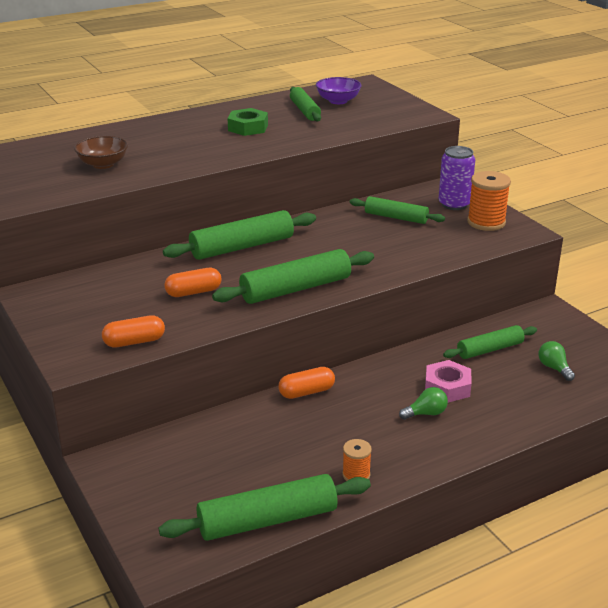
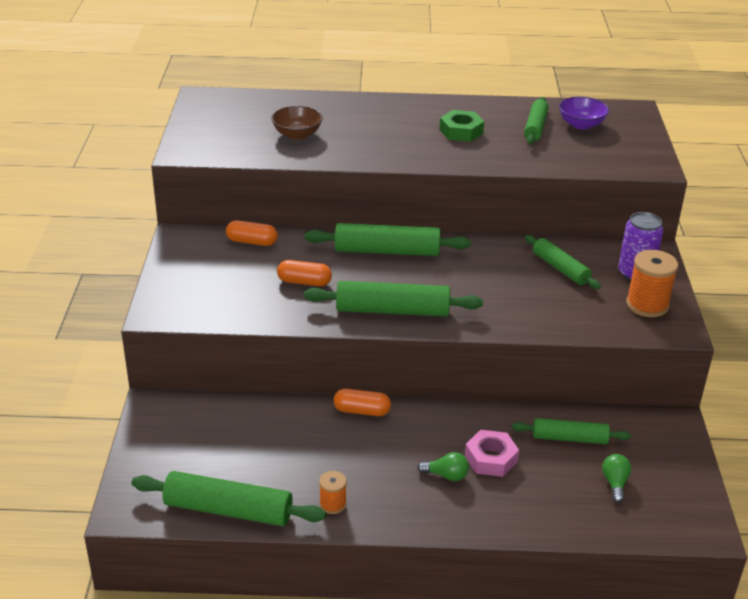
camera: 30 degrees right, 5 degrees up
orange capsule [102,315,165,347] -> orange capsule moved to [226,220,278,246]

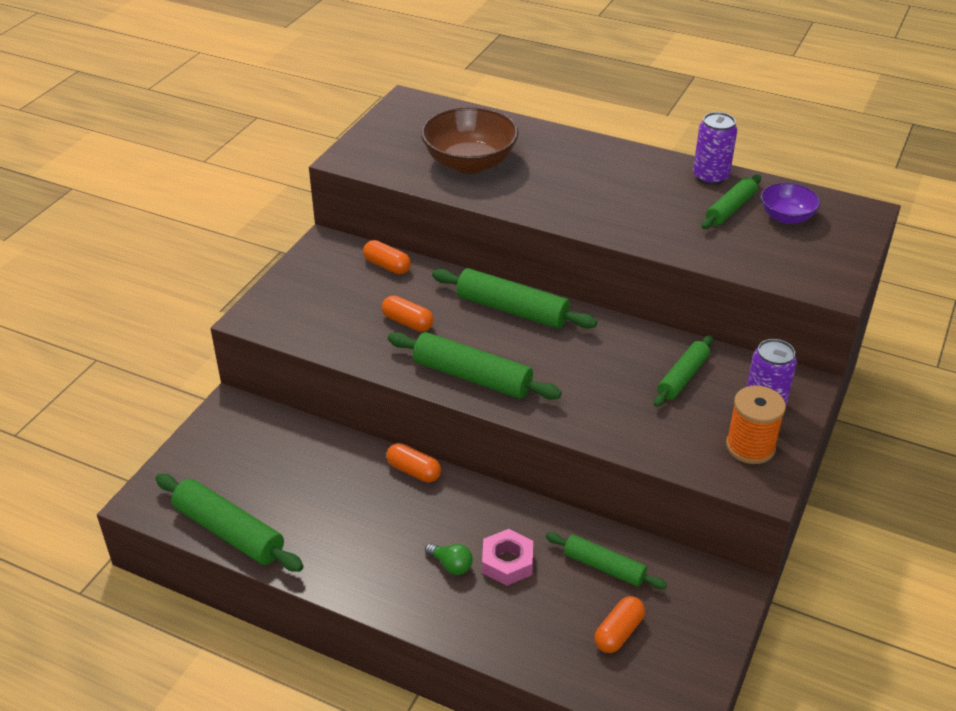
camera: 25 degrees right, 5 degrees up
brown bowl [271,106,323,140] -> brown bowl [421,107,519,174], size x1.76
orange spool [319,471,347,514] -> none
green nut [439,110,484,142] -> none
green rolling pin [525,235,601,289] -> green rolling pin turned 45 degrees clockwise [654,335,713,407]
green light bulb [602,454,631,503] -> orange capsule [594,596,645,653]
none -> purple can [693,112,737,185]

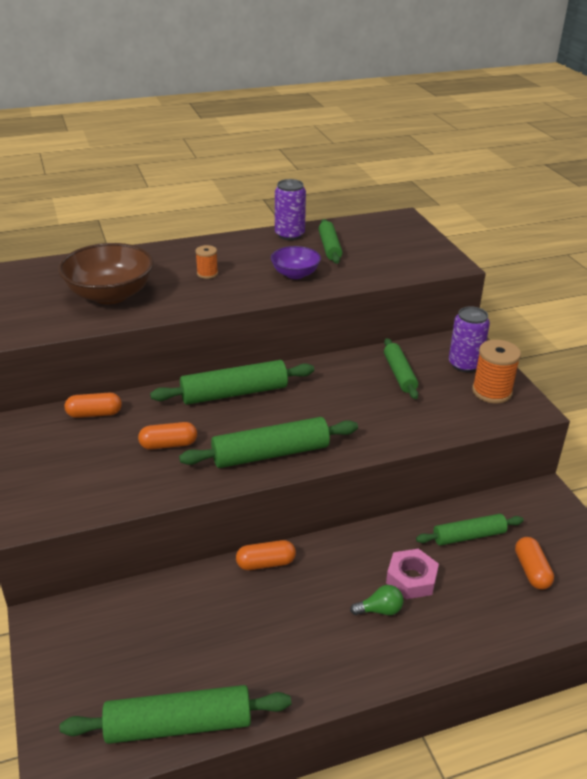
camera: 45 degrees left, 5 degrees down
purple bowl [761,183,820,224] -> purple bowl moved to [271,246,321,279]
none -> orange spool [195,245,218,279]

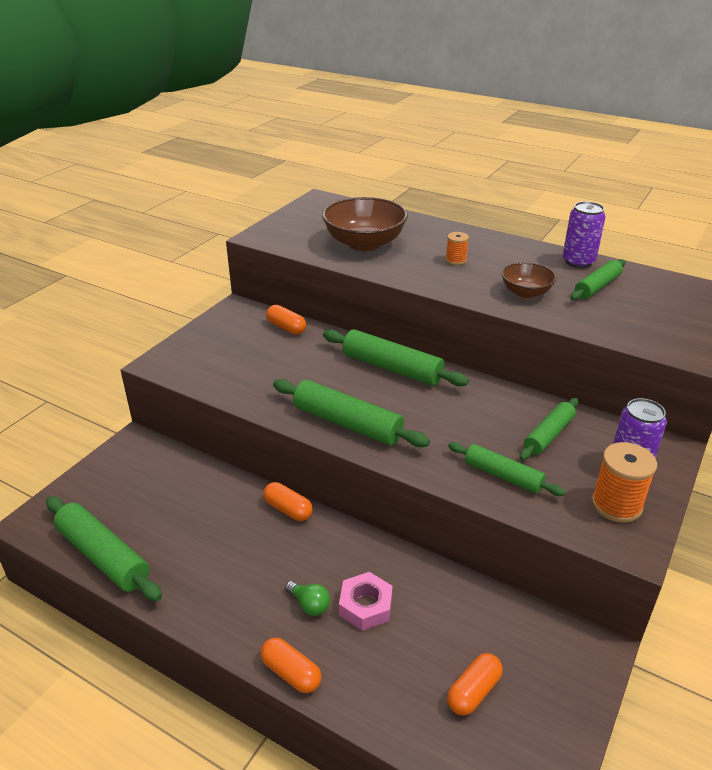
camera: 50 degrees right, 0 degrees up
orange capsule [138,422,197,450] -> orange capsule moved to [261,638,321,693]
purple bowl [271,246,321,279] -> brown bowl [502,262,557,298]
green rolling pin [416,514,524,546] -> green rolling pin moved to [448,442,565,496]

